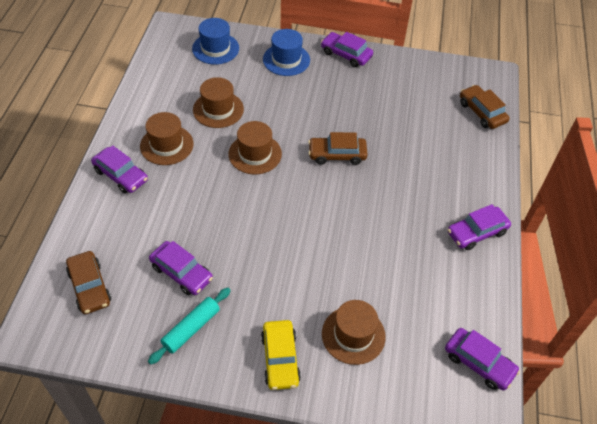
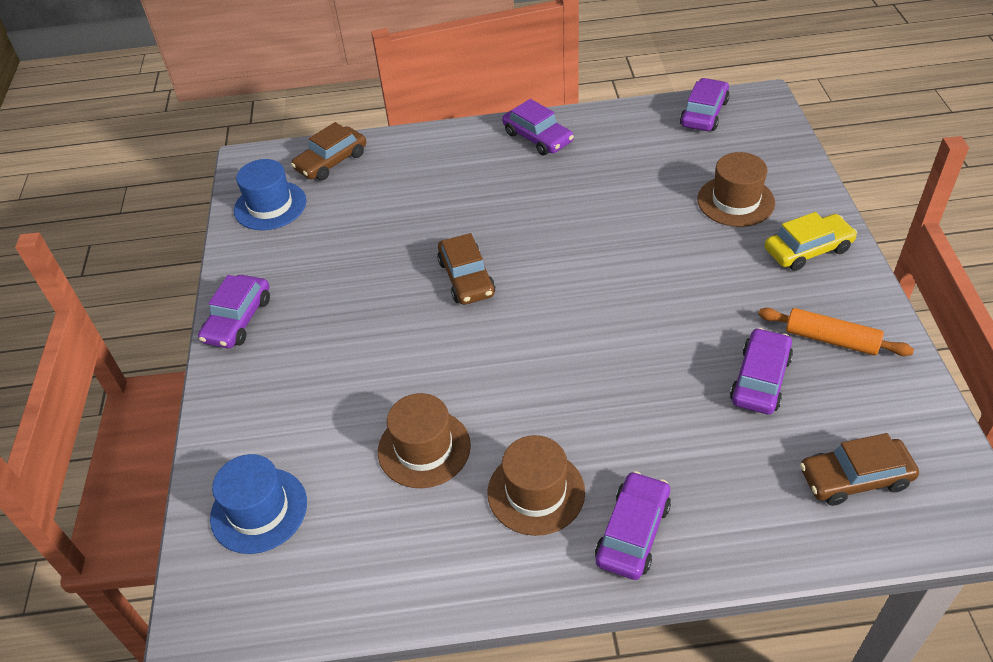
camera: 100 degrees left, 5 degrees down
brown car [66,251,111,314] -> brown car turned 150 degrees counterclockwise [800,433,919,506]
turquoise rolling pin [148,288,231,365] -> orange rolling pin [758,308,914,356]
brown hat [229,121,282,174] -> none
blue hat [263,29,310,76] -> blue hat moved to [234,159,306,230]

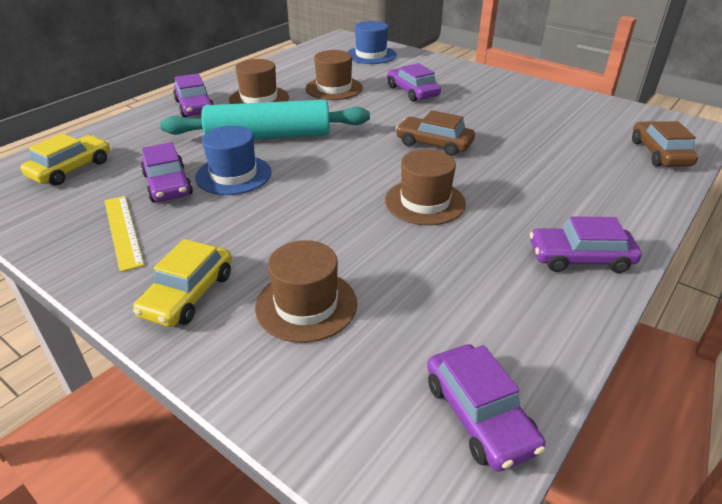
camera: 130 degrees right, 10 degrees down
purple car [198,275,270,348] -> purple car moved to [387,63,441,102]
blue hat [234,159,306,230] -> blue hat moved to [195,126,272,195]
orange rolling pin [758,308,914,356] -> yellow ruler [105,196,144,272]
brown car [800,433,919,506] -> yellow car [21,133,110,185]
none -> turquoise rolling pin [160,100,370,139]
none -> brown hat [385,149,466,225]

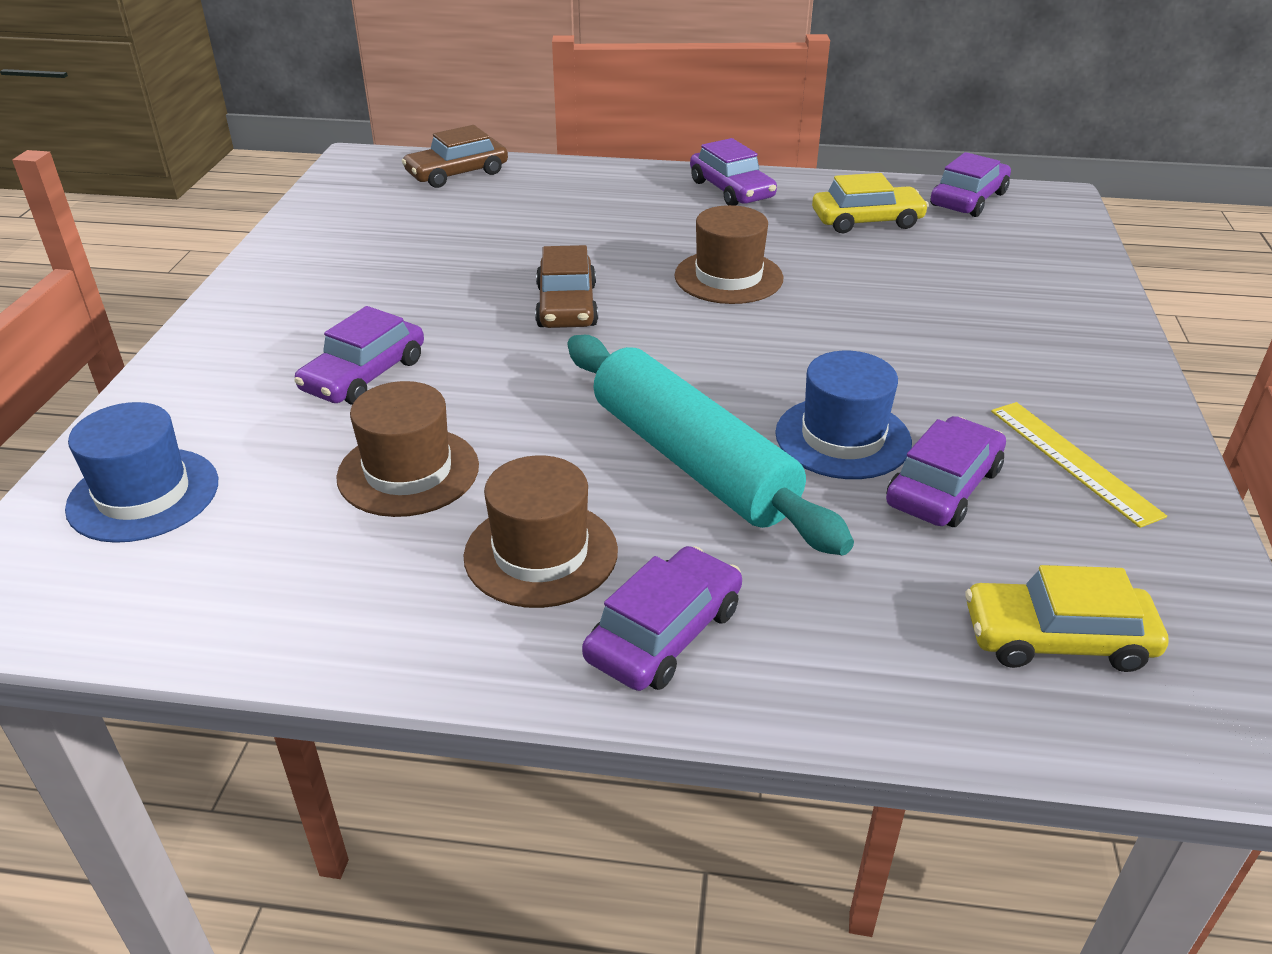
camera: 120 degrees left, 0 degrees up
yellow ruler [105,196,144,272] -> yellow ruler turned 60 degrees counterclockwise [991,402,1167,528]
yellow car [133,239,232,327] -> yellow car moved to [812,173,929,233]
brown hat [255,240,357,343] -> none

